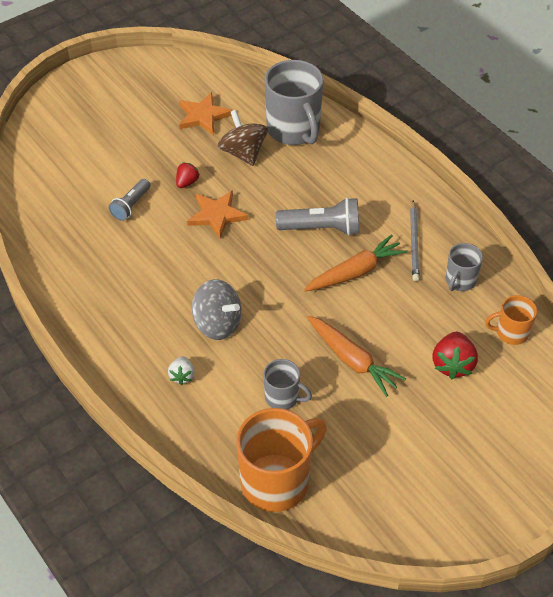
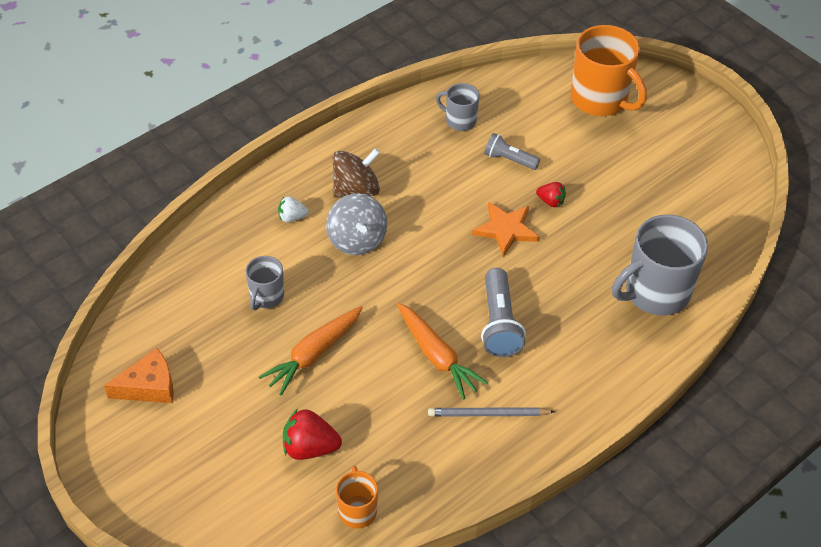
camera: 85 degrees right, 0 degrees up
orange star [179,92,233,135] -> none
grey spinning top [192,279,242,340] -> grey spinning top turned 45 degrees counterclockwise [326,193,387,255]
brown spinning top [218,110,268,166] -> brown spinning top moved to [333,148,380,198]
orange mug [236,408,327,512] -> orange mug moved to [571,25,647,116]
grey mug [446,243,483,291] -> grey mug moved to [436,83,480,131]
none -> orange cheese [104,348,174,403]

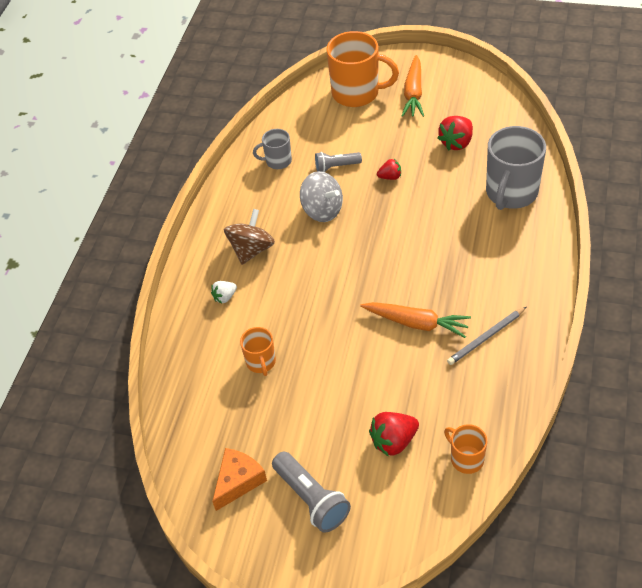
camera: 30 degrees left, 0 degrees up
grey mug [246,256,284,310] -> orange mug [240,327,276,376]
orange carrot [259,306,363,396] -> orange carrot moved to [401,55,424,117]
grey spinning top [326,193,387,255] -> grey spinning top moved to [300,171,343,222]
orange star [472,202,540,257] -> none
grey flashlight [481,268,526,357] -> grey flashlight moved to [272,452,351,533]
none -> red strawberry [438,116,473,151]

